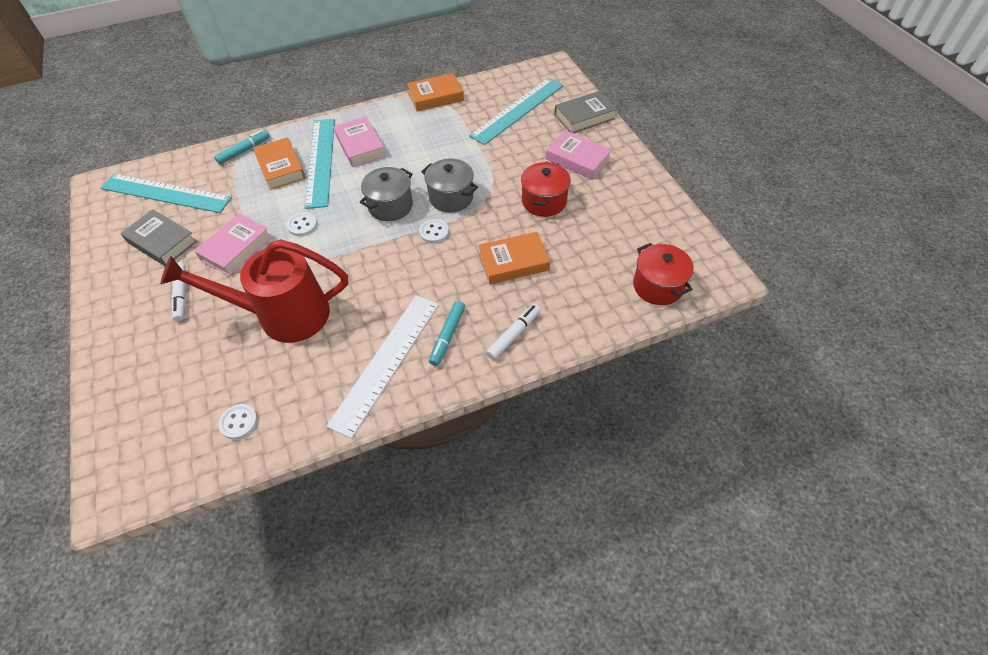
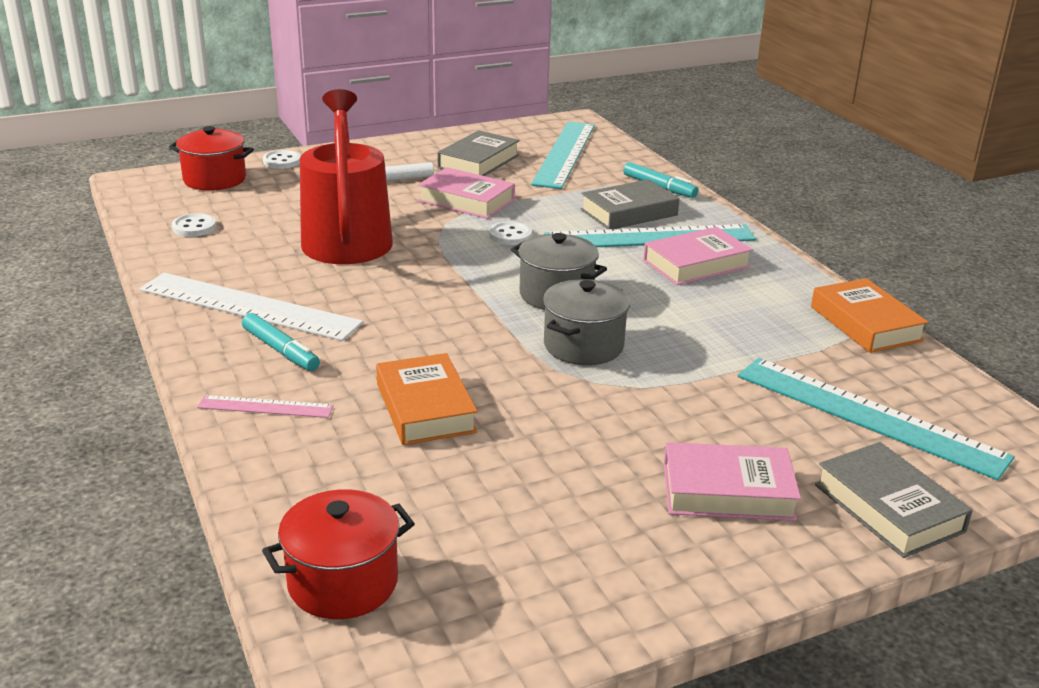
camera: 85 degrees right, 25 degrees down
orange book [253,137,306,190] -> grey book [580,179,680,229]
white button [419,219,449,243] -> white button moved to [263,150,301,169]
turquoise marker [429,301,465,366] -> turquoise marker turned 150 degrees counterclockwise [242,313,320,371]
white marker [486,304,540,360] -> pink ruler [197,395,334,418]
red pot [521,162,571,217] -> red pot moved to [169,126,254,191]
pink book [546,130,612,180] -> pink book turned 60 degrees clockwise [664,442,801,521]

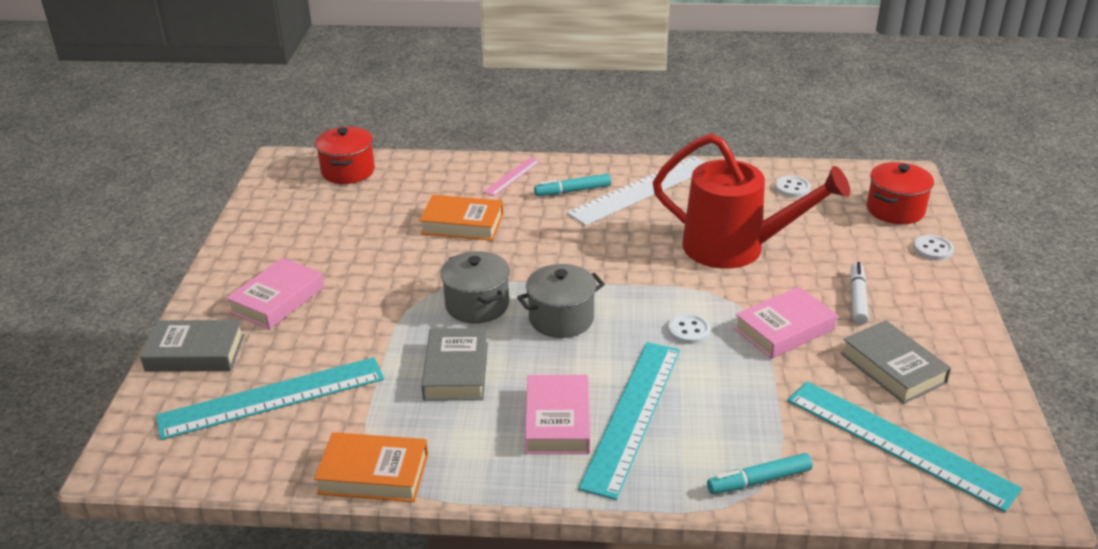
camera: 120 degrees right, 5 degrees up
grey book [580,179,680,229] -> grey book moved to [421,328,488,401]

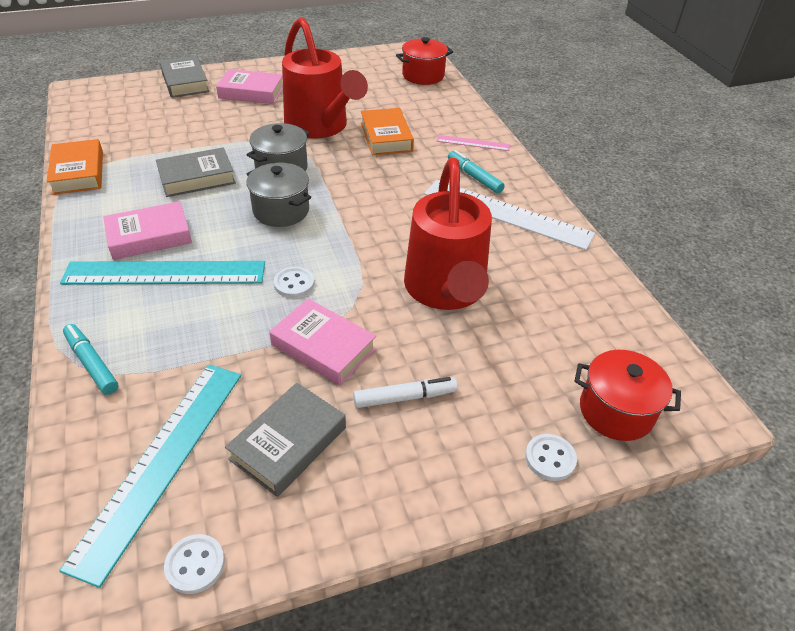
camera: 65 degrees right, 10 degrees up
turquoise ruler [156,357,384,440] -> none
white button [775,175,811,198] -> white button moved to [164,534,225,594]
none -> red watering can [282,17,368,139]

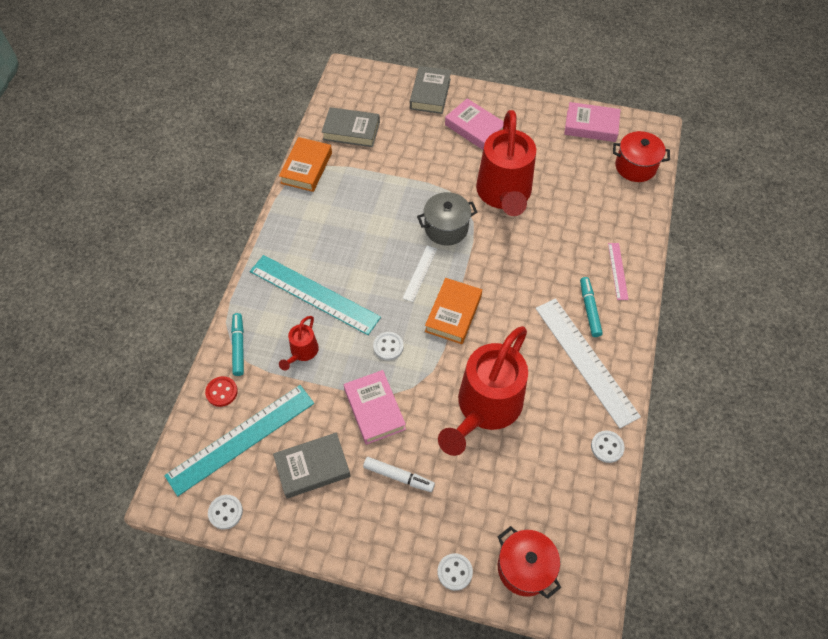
camera: 35 degrees right, 15 degrees up
pink book [103,201,192,260] -> pink book moved to [564,102,621,142]
grey book [156,147,236,197] -> grey book moved to [322,107,380,147]
grey pot [247,162,311,227] -> white ruler [403,246,437,302]
orange book [361,108,414,155] -> orange book moved to [425,278,482,344]
pink ruler [437,135,510,151] -> pink ruler turned 45 degrees clockwise [608,243,629,300]
none -> red button [205,376,238,407]
none -> red watering can [279,316,319,370]
none -> white button [591,430,625,463]

